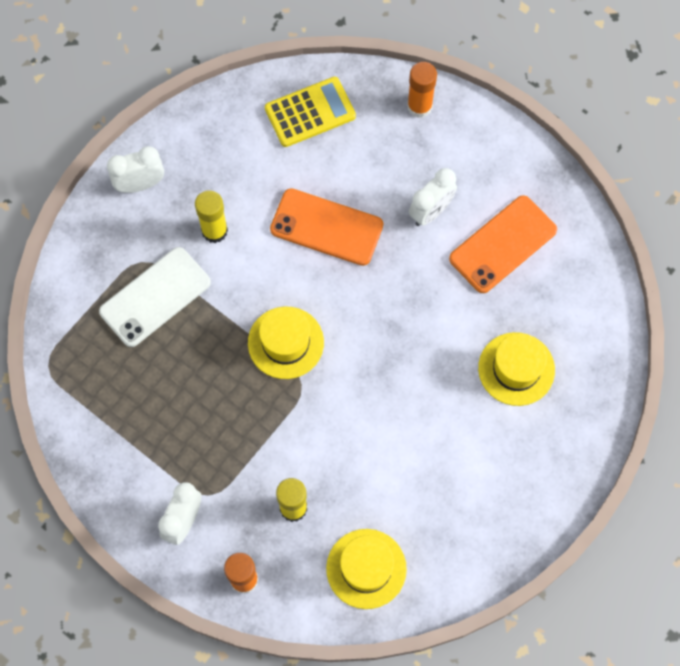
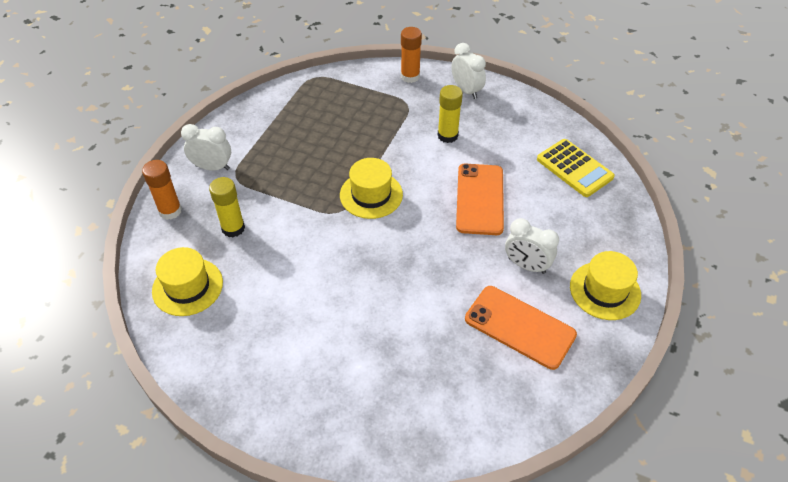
camera: 75 degrees right, 20 degrees down
white phone [99,247,211,347] -> none
orange glue stick [407,62,437,118] -> orange glue stick moved to [401,27,422,83]
yellow hat [478,332,555,406] -> yellow hat moved to [570,251,641,320]

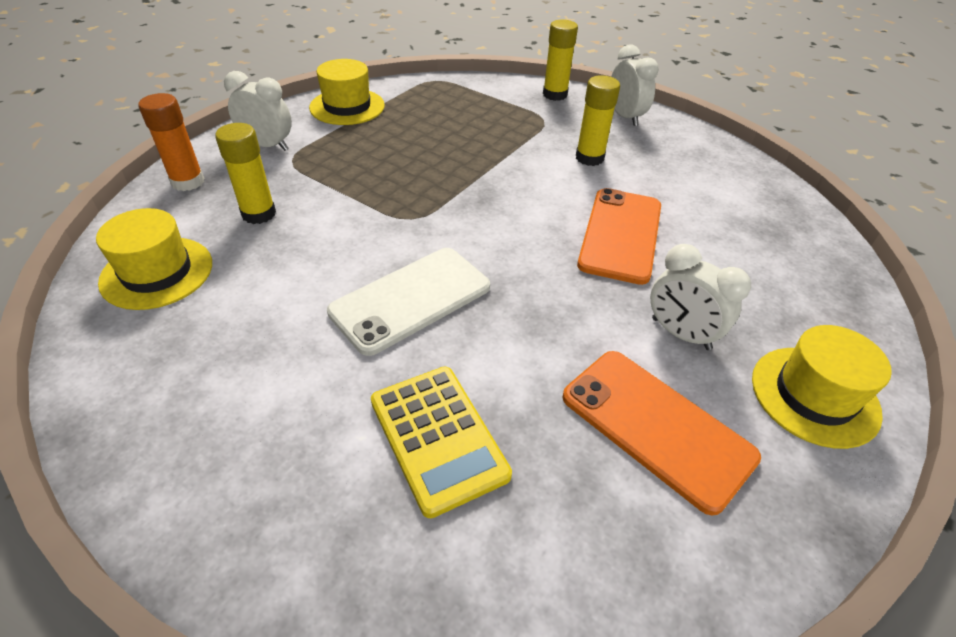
camera: 10 degrees right, 5 degrees down
yellow hat [340,158,403,219] -> yellow hat moved to [309,59,385,125]
orange glue stick [401,27,422,83] -> yellow glue stick [543,19,578,101]
yellow calculator [537,139,615,197] -> yellow calculator moved to [371,367,512,518]
none -> white phone [327,248,490,356]

